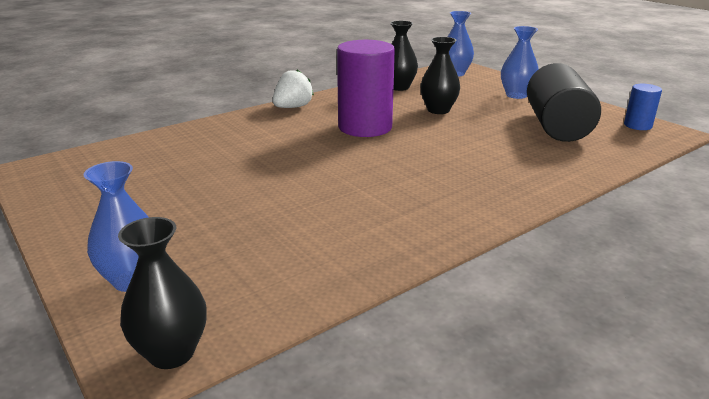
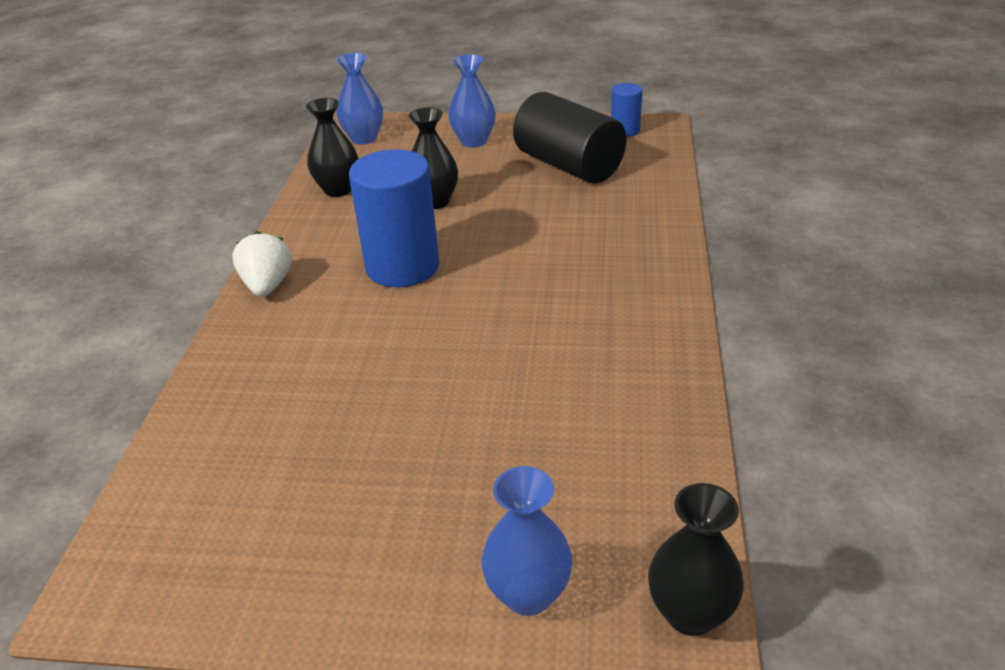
camera: 45 degrees left, 10 degrees up
purple cylinder [337,40,395,137] -> blue cylinder [349,149,439,287]

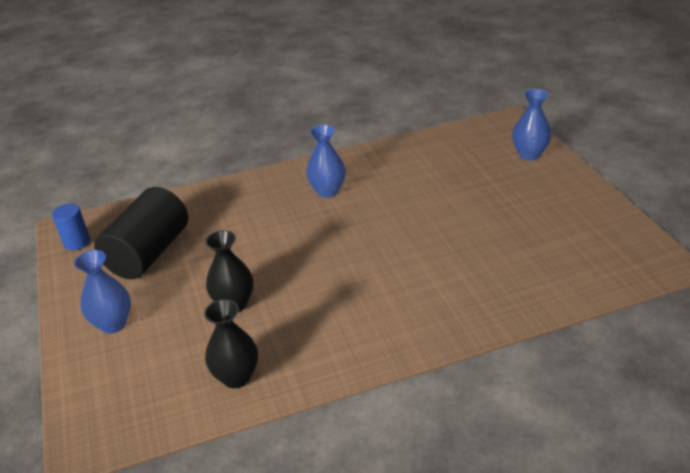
camera: 115 degrees left, 0 degrees up
white strawberry [232,231,292,297] -> none
blue vase [336,53,383,144] -> blue vase moved to [306,125,346,198]
blue cylinder [349,149,439,287] -> none
black vase [648,483,744,636] -> none

